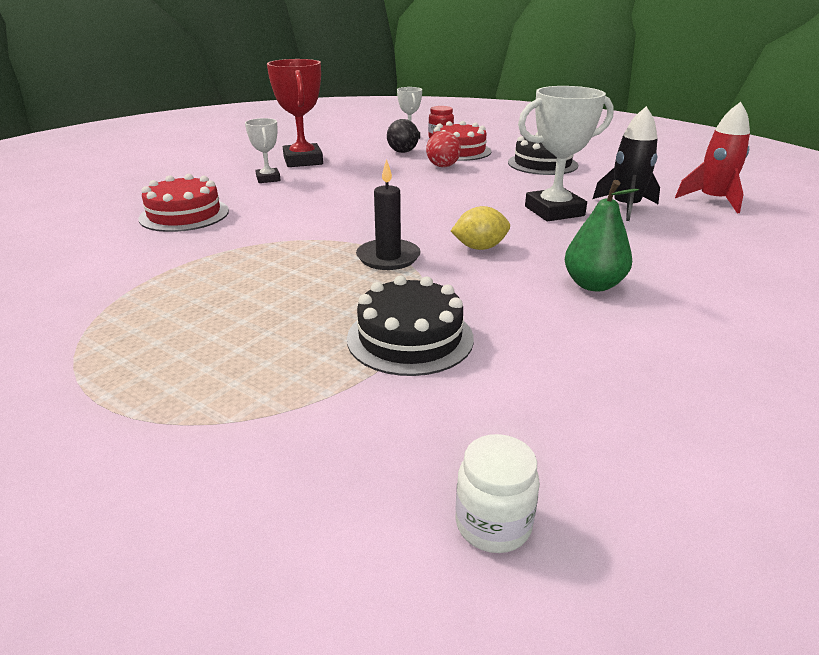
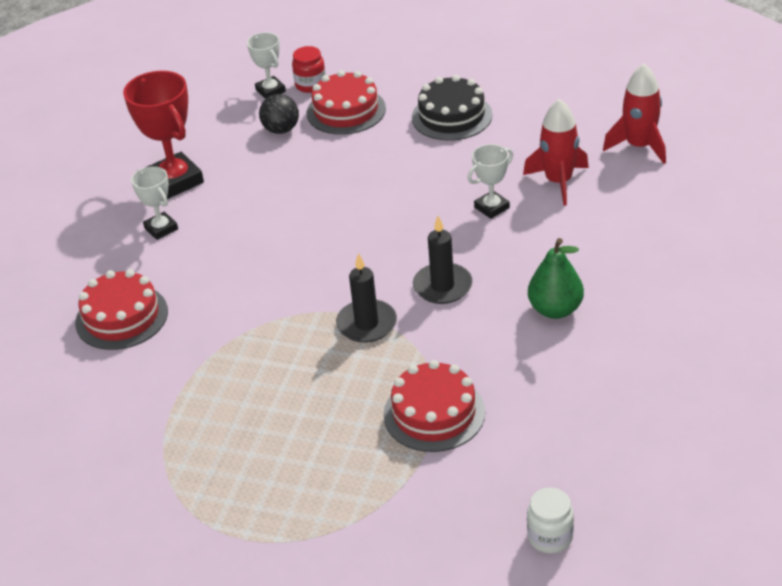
camera: 15 degrees left, 10 degrees up
black cake [347,276,474,376] -> red cake [383,360,485,452]
red ball [426,131,461,167] -> none
yellow lemon [451,206,510,250] -> black candle [413,216,472,304]
white trophy [518,86,614,221] -> white trophy [467,144,513,219], size x0.56
black rocket [593,106,660,221] -> red rocket [523,99,589,206]

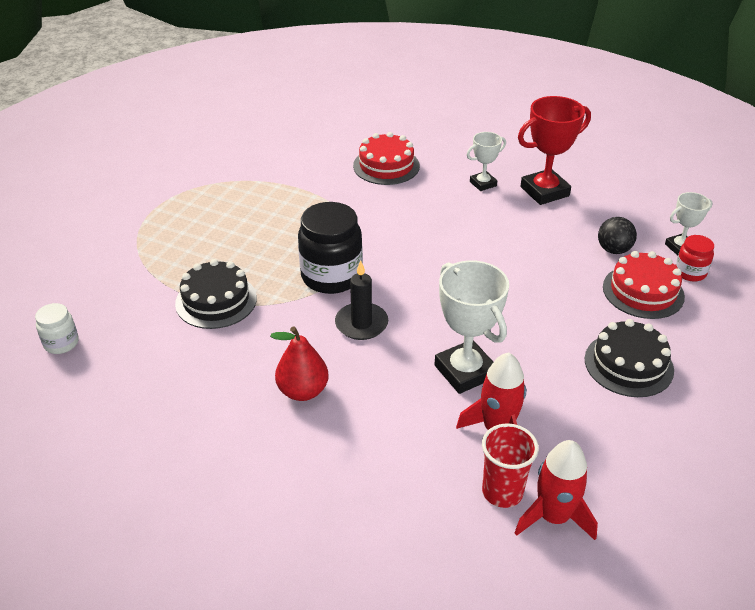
camera: 95 degrees right, 0 degrees up
black candle [336,253,397,343] -> black jar [298,202,363,294]
red cake [383,360,485,452] -> black cake [175,259,257,329]
white trophy [467,144,513,219] -> white trophy [435,260,509,394], size x1.78
green pear [528,238,584,319] -> red pear [270,326,329,401]
none -> red cup [482,423,539,508]

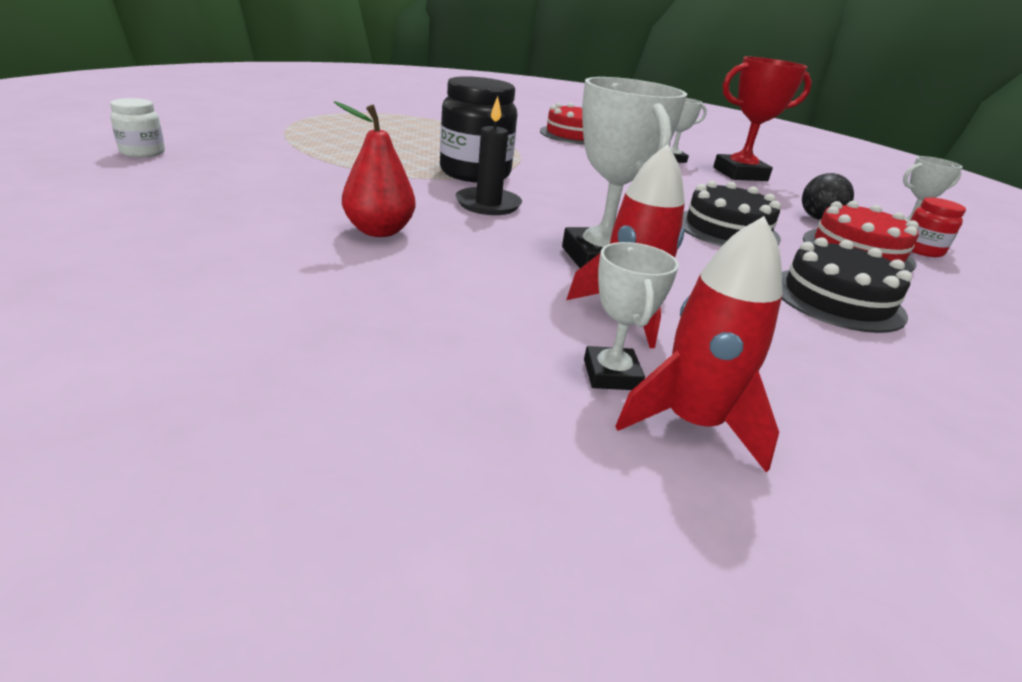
camera: 10 degrees right, 10 degrees down
black cake [175,259,257,329] -> black cake moved to [682,181,781,246]
red cup [482,423,539,508] -> white trophy [584,242,679,390]

